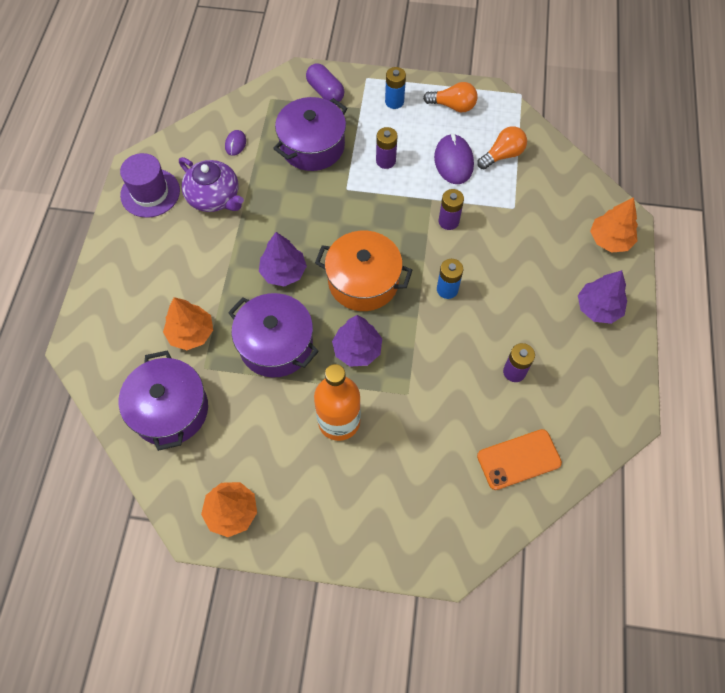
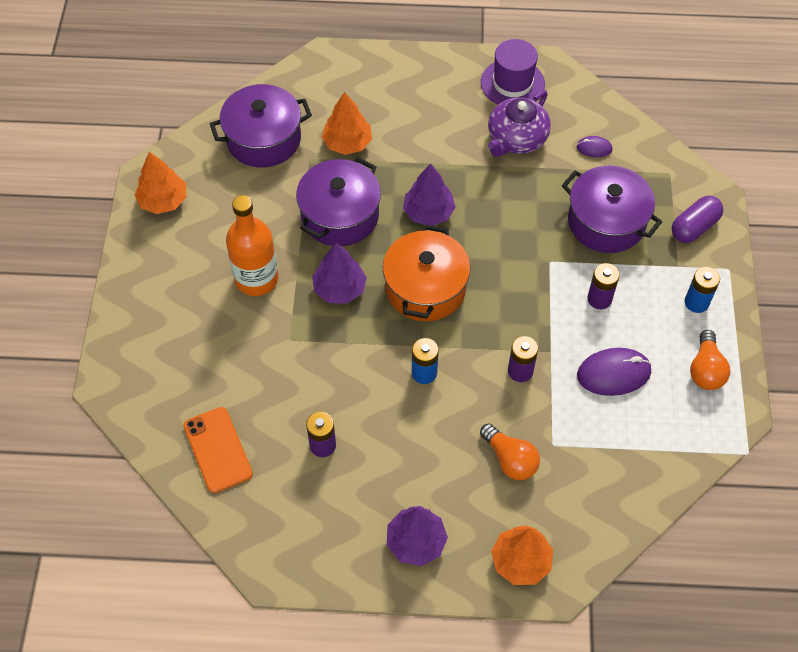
camera: 85 degrees right, 5 degrees down
orange light bulb [477,126,527,169] -> orange light bulb moved to [480,423,540,480]

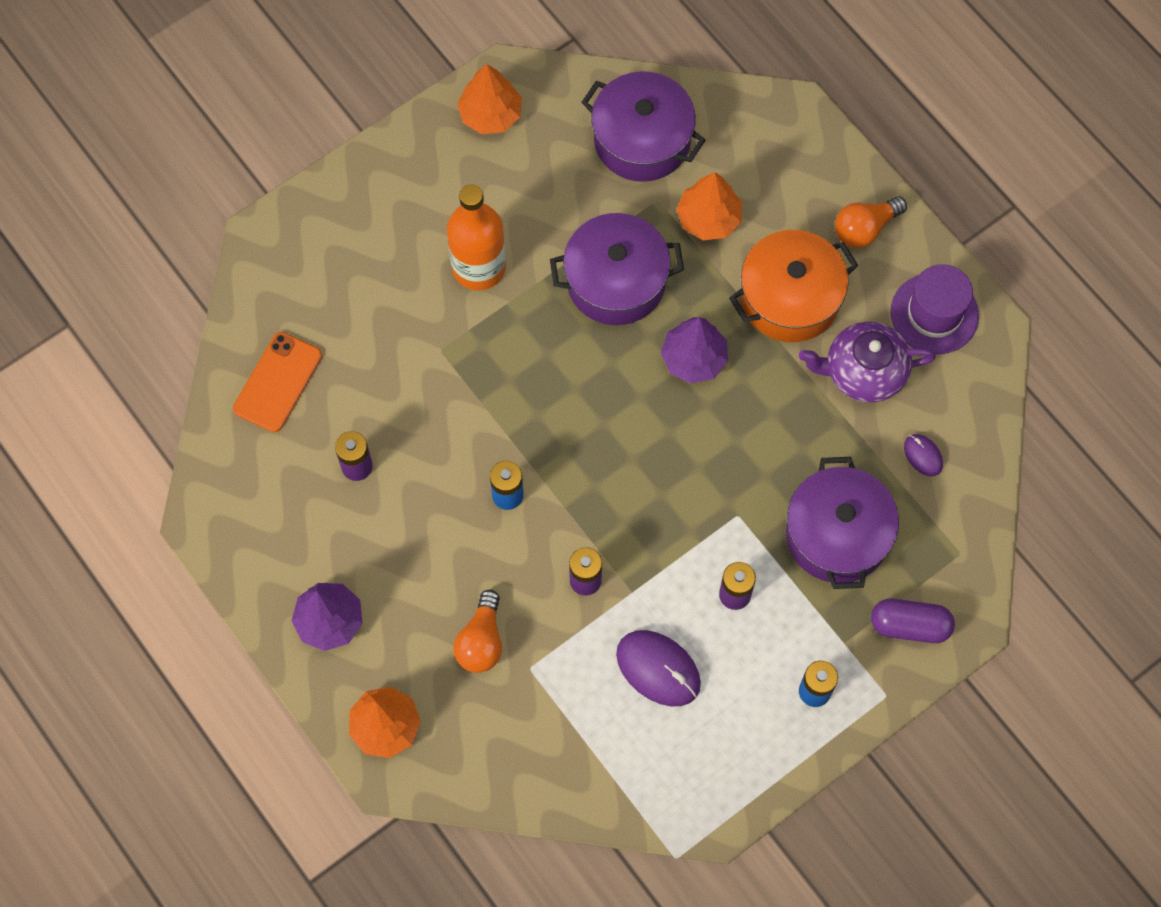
camera: 50 degrees right, 10 degrees up
purple tree [312,243,367,304] -> none
orange pot [383,225,471,321] -> orange pot moved to [729,230,858,342]
orange light bulb [690,330,730,390] -> orange light bulb moved to [835,196,907,248]

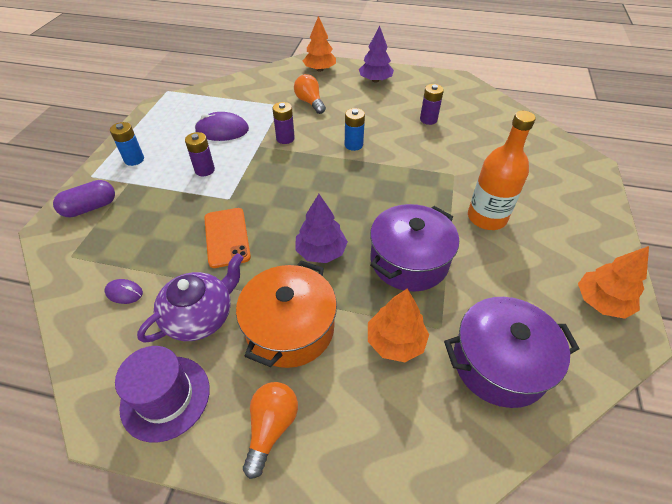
camera: 140 degrees right, 20 degrees down
orange phone [233,332,322,432] -> orange phone moved to [204,208,251,268]
purple pot [786,457,899,589] -> none

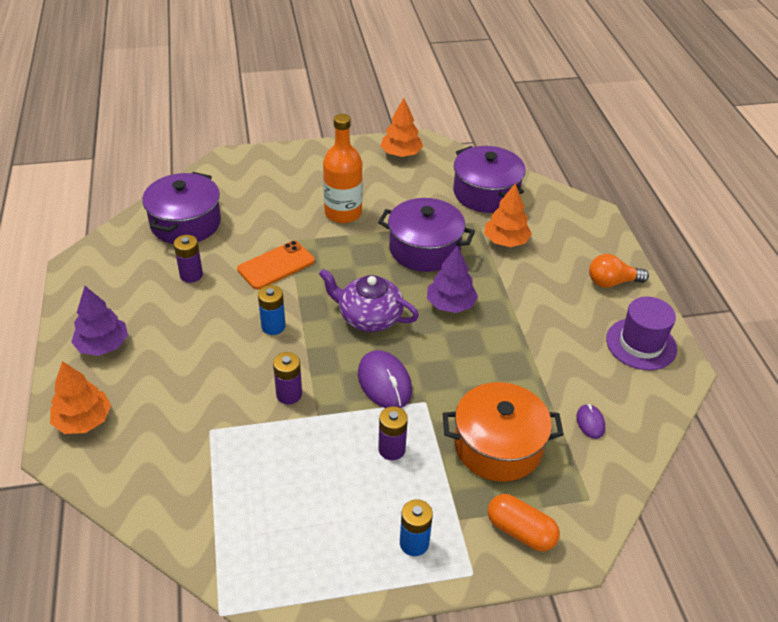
camera: 115 degrees left, 5 degrees down
purple capsule [53,180,115,217] -> orange capsule [488,494,560,551]
purple teapot [137,253,244,343] -> purple teapot moved to [319,269,419,332]
purple mouse [195,112,249,141] -> purple mouse moved to [358,350,412,408]
orange phone [204,208,251,268] -> orange phone moved to [237,241,315,289]
orange pot [236,260,337,368] -> orange pot moved to [443,382,564,482]
orange light bulb [294,74,326,114] -> none
none -> purple pot [142,172,221,244]

